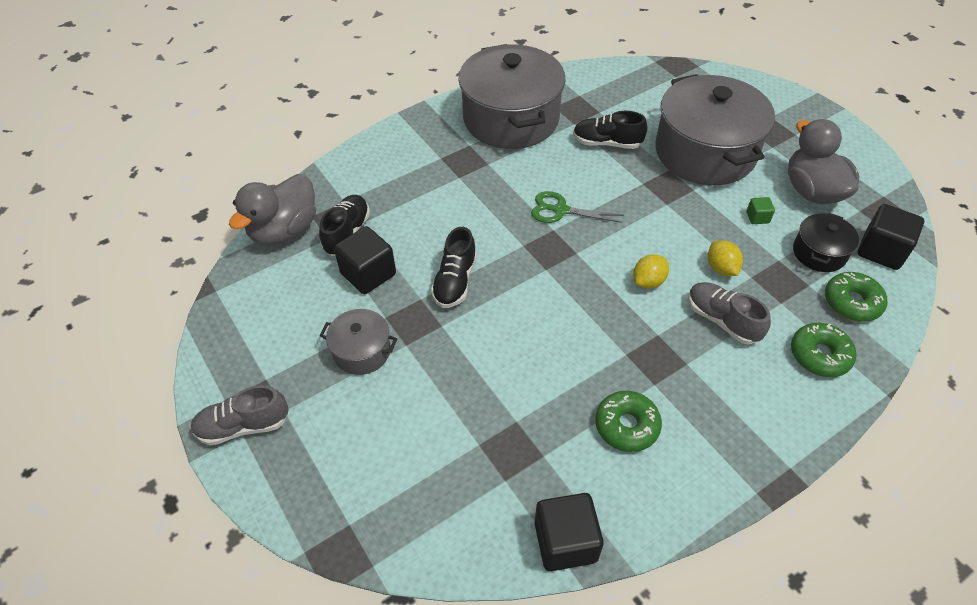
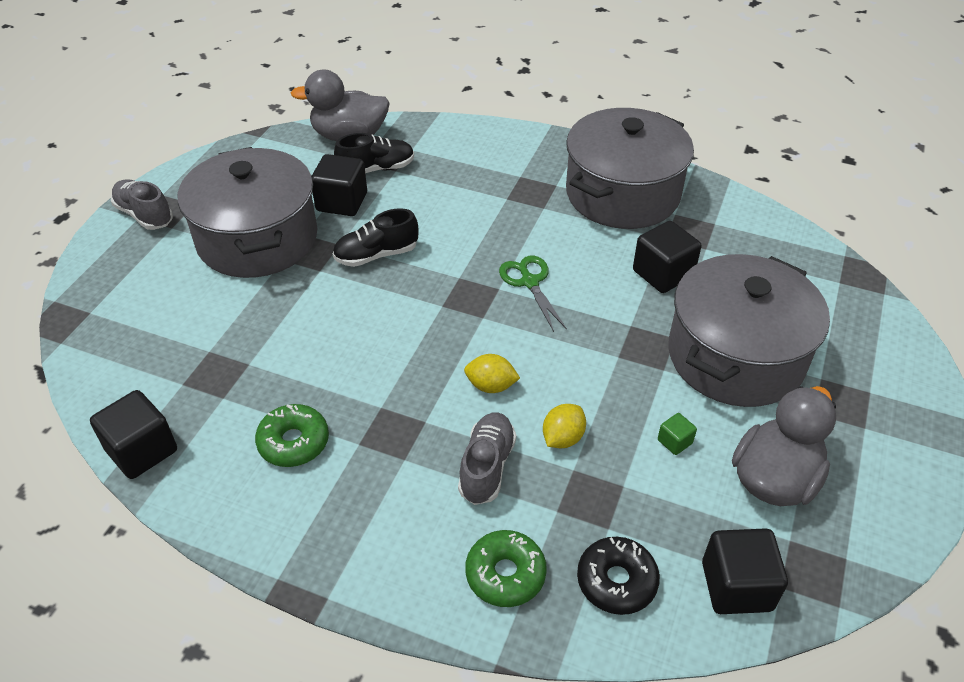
camera: 55 degrees right, 5 degrees down
grey pot [319,309,397,375] -> grey pot [178,147,317,278], size x2.15
black shoe [573,111,647,149] -> black cube [633,221,701,293]
black pot [793,212,859,272] -> none
green donut [825,272,887,322] -> black donut [577,537,660,615]

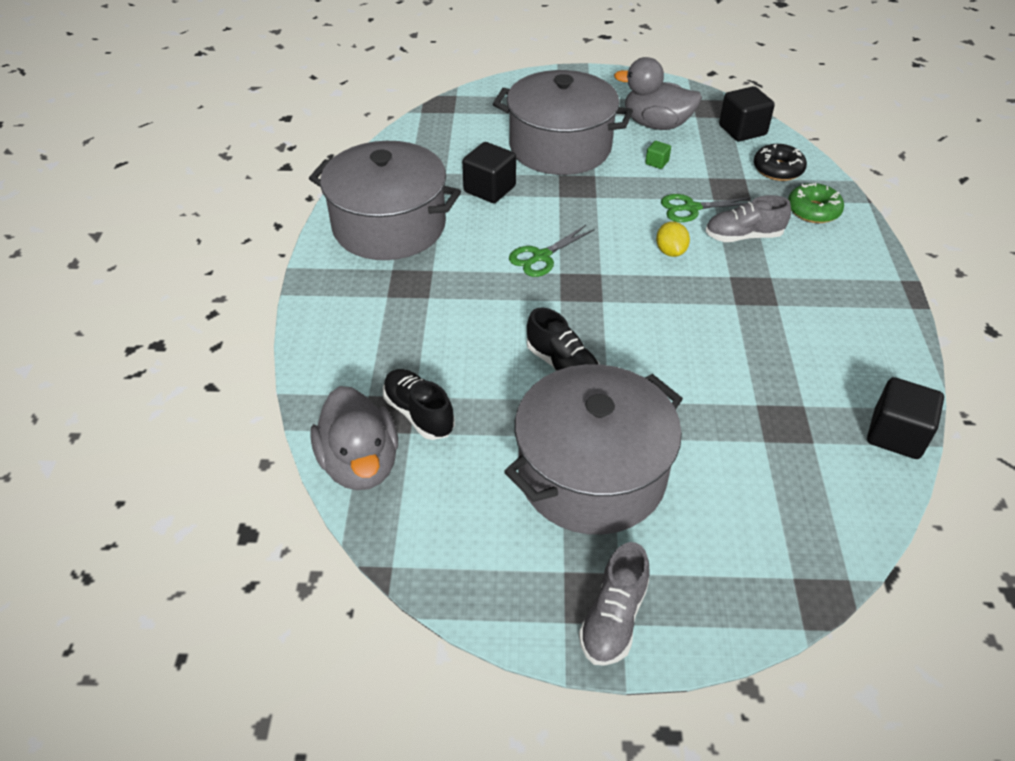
camera: 110 degrees left, 0 degrees up
green donut [255,404,329,467] -> none
black cube [312,154,367,216] -> none
yellow lemon [543,404,586,448] -> green scissors [661,194,751,222]

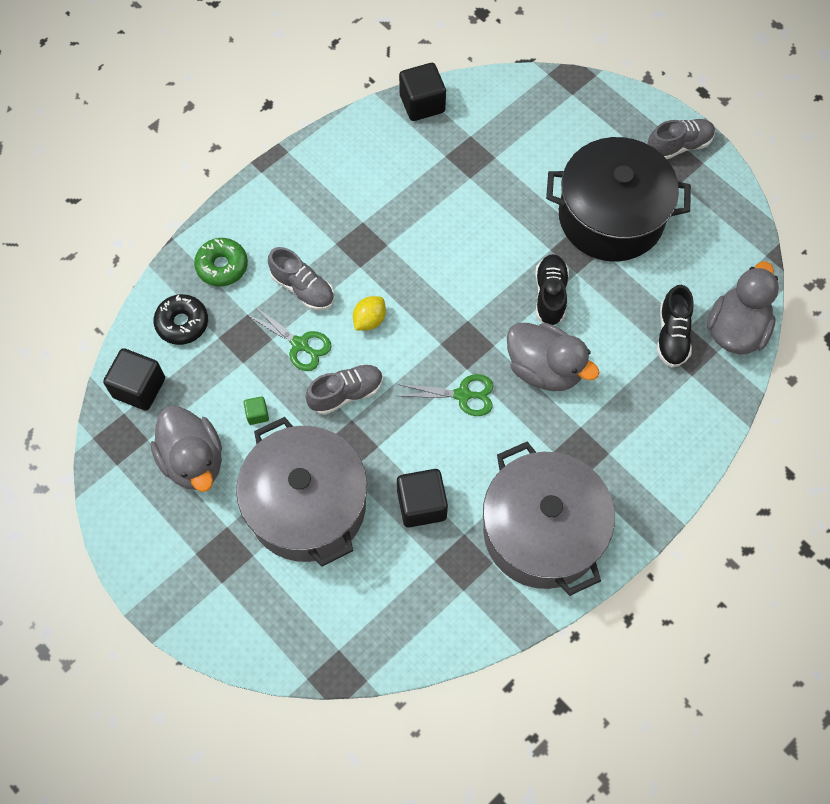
camera: 135 degrees left, 20 degrees up
grey pot [504,364,683,535] -> black pot [546,137,691,261]
none -> grey shoe [305,364,383,415]
none -> grey duck [507,323,599,391]

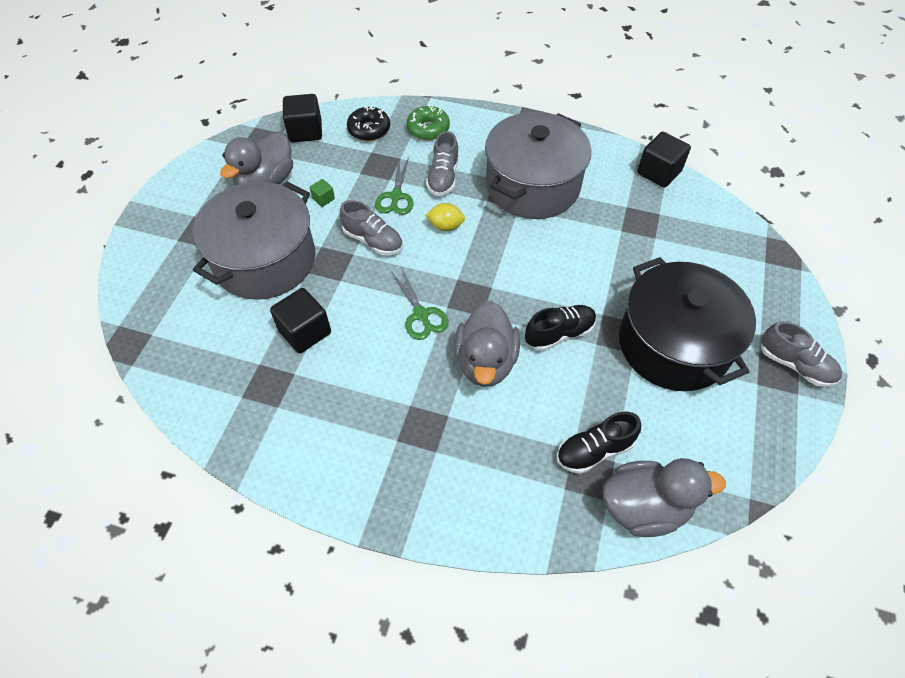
camera: 60 degrees right, 10 degrees down
grey pot [483,442,615,596] -> grey pot moved to [485,112,591,219]

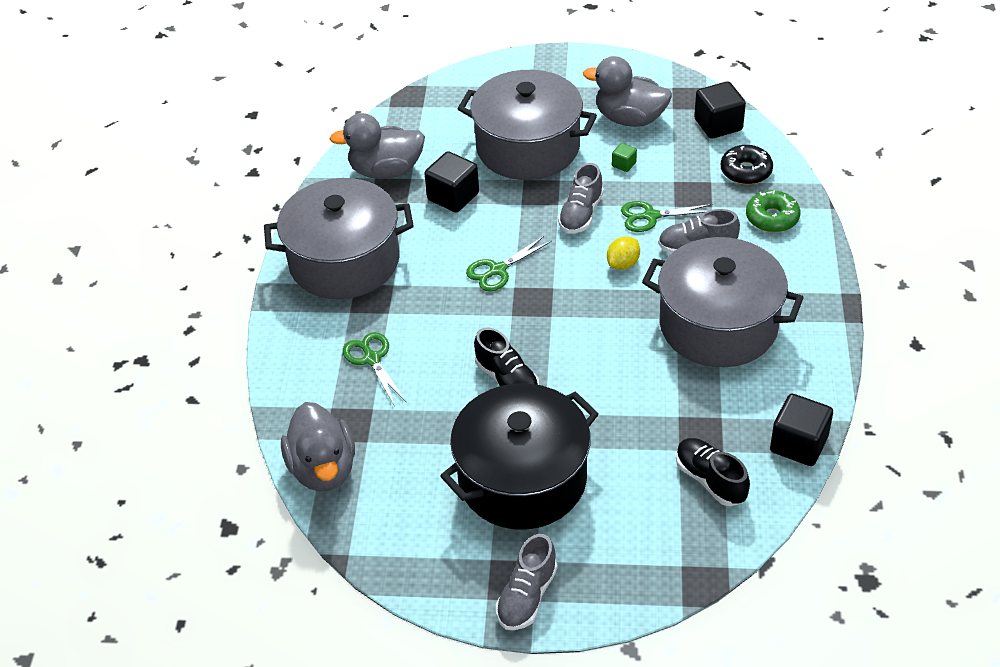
camera: 80 degrees right, 10 degrees down
yellow lemon [425,203,465,231] -> yellow lemon turned 45 degrees clockwise [607,236,640,270]
grey duck [454,301,520,387] -> grey duck moved to [330,113,425,179]
black shoe [557,411,641,474] -> black shoe moved to [676,438,750,506]
none -> grey pot [264,178,413,299]
none -> green scissors [343,332,407,405]

